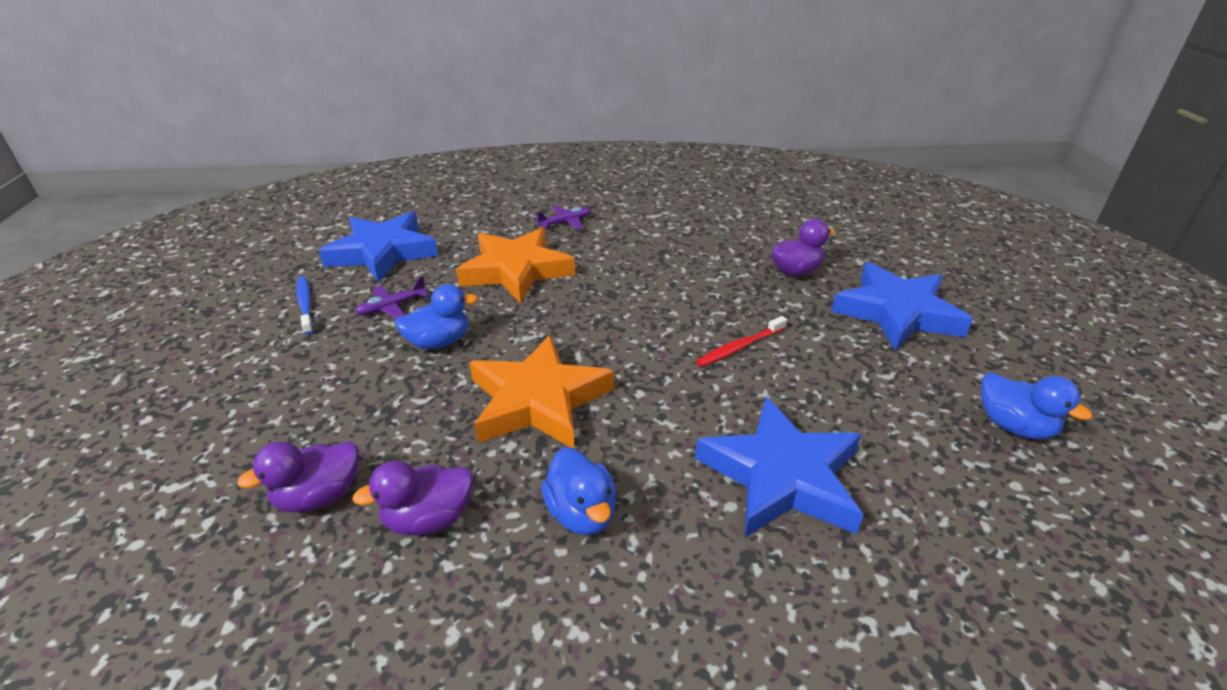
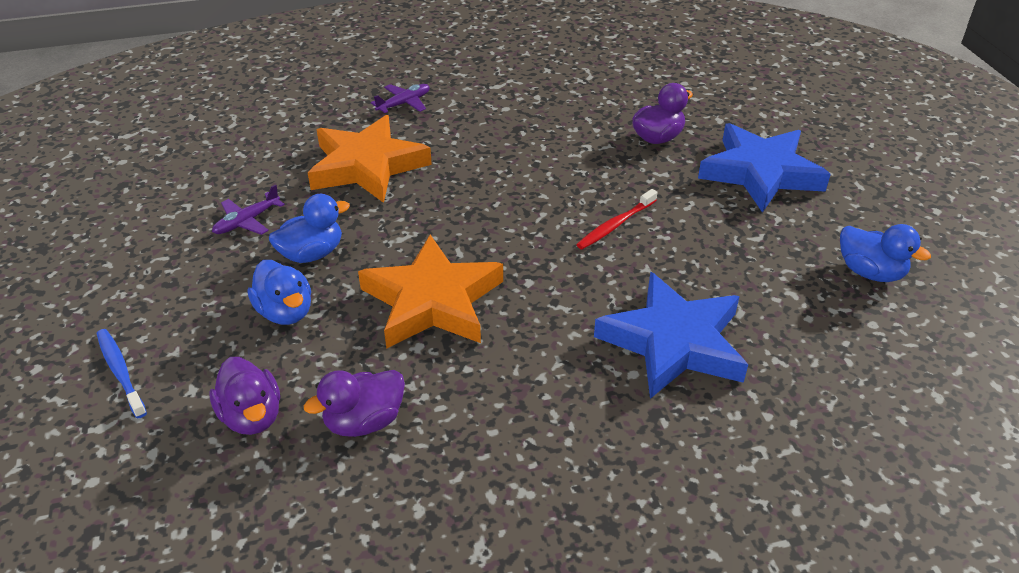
camera: 10 degrees left, 5 degrees up
purple duck [237,441,359,513] -> purple duck turned 75 degrees counterclockwise [210,357,280,435]
blue toothbrush [296,276,313,335] -> blue toothbrush moved to [97,329,147,419]
blue star [318,212,438,283] -> none
blue duck [541,447,617,535] -> blue duck moved to [248,260,311,325]

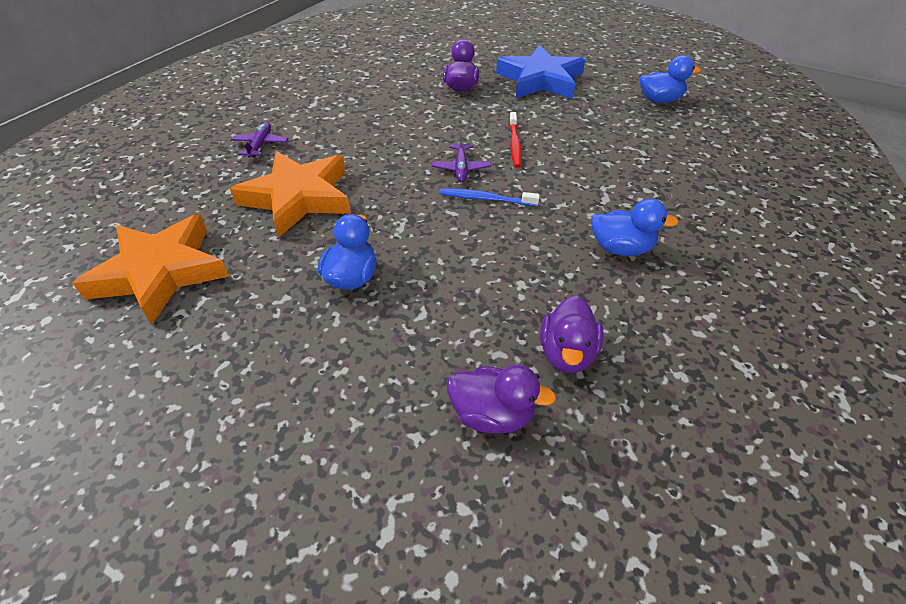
camera: 45 degrees left, 5 degrees up
blue toothbrush [97,329,147,419] -> blue toothbrush moved to [439,188,540,206]
purple plane [212,185,285,235] -> purple plane moved to [432,133,491,183]
blue duck [248,260,311,325] -> blue duck moved to [591,198,679,256]
orange star [358,235,503,349] -> orange star moved to [72,214,229,325]
blue star [594,272,748,399] -> none

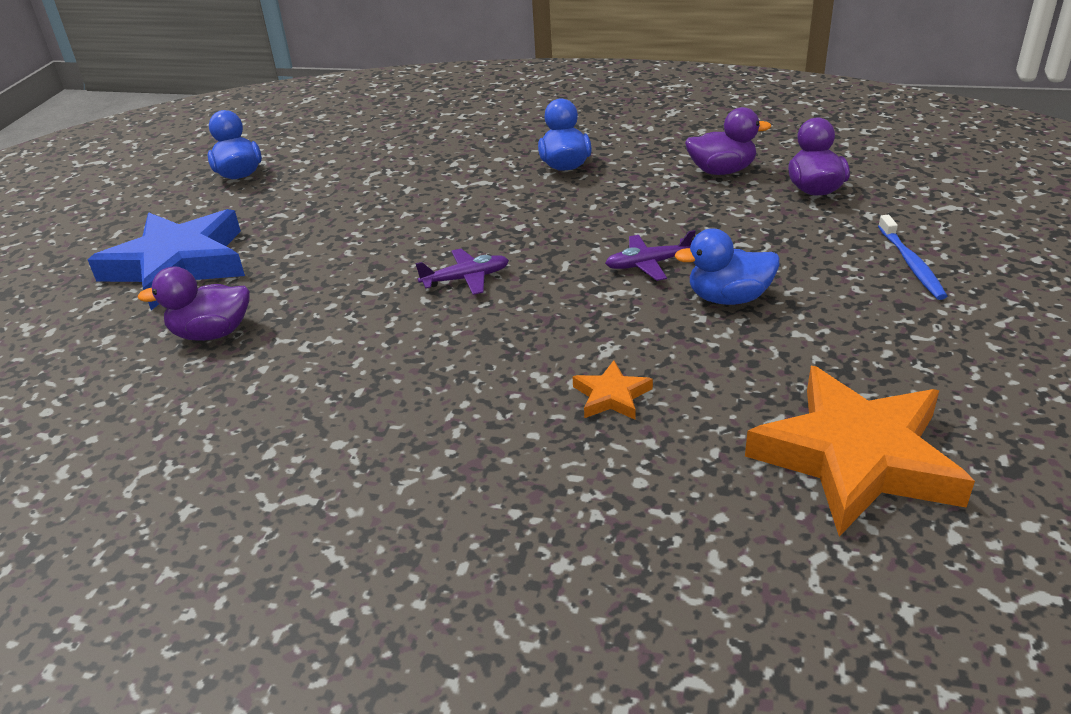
camera: 105 degrees left, 10 degrees down
orange star [230,151,351,237] -> orange star [573,360,653,420], size x0.42
purple plane [231,122,288,158] -> purple plane moved to [605,230,696,281]
blue toothbrush [439,188,540,206] -> blue toothbrush moved to [878,215,947,300]
red toothbrush [509,112,522,168] -> none

